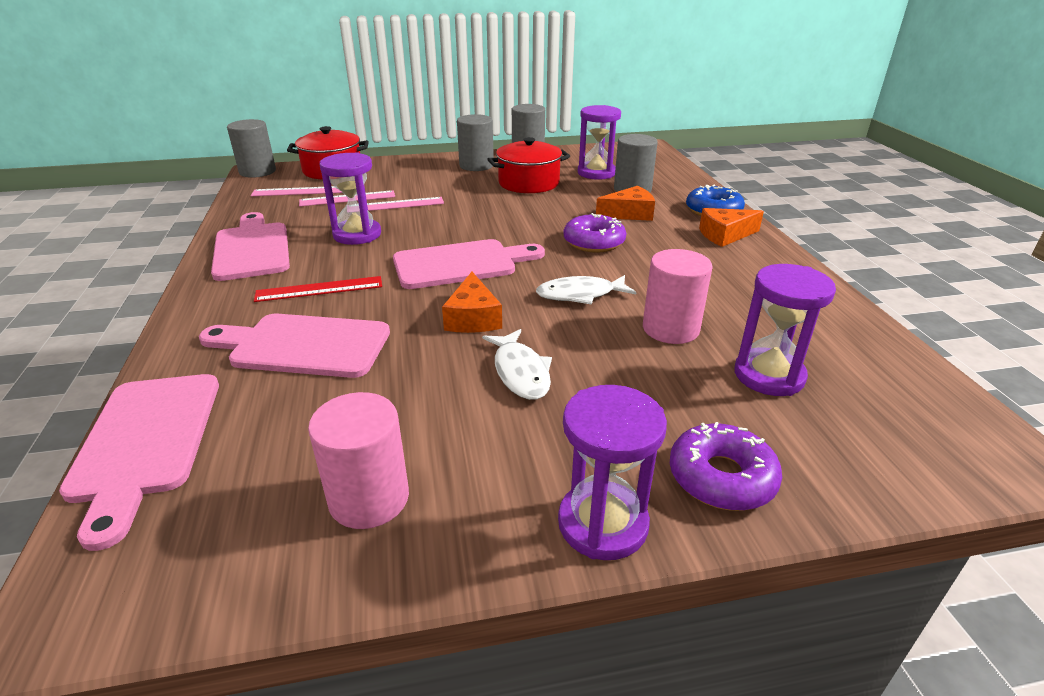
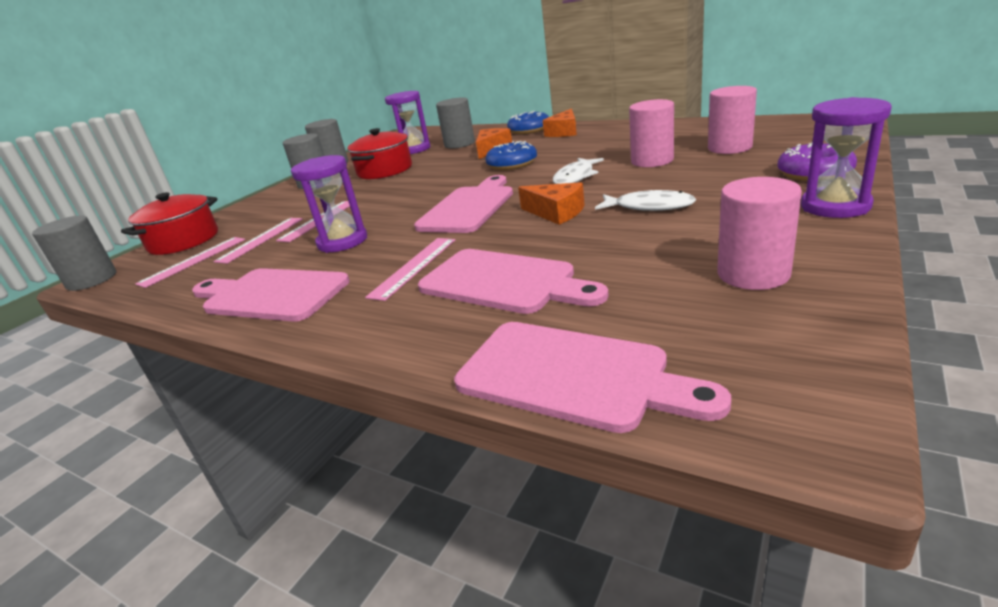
camera: 45 degrees left, 5 degrees down
pink cutting board [199,314,390,378] -> pink cutting board turned 105 degrees counterclockwise [418,249,609,314]
red ruler [254,276,382,302] -> pink ruler [365,238,455,301]
purple donut [564,213,626,253] -> blue donut [485,141,537,170]
purple hourglass [734,264,836,396] -> pink cylinder [708,86,757,154]

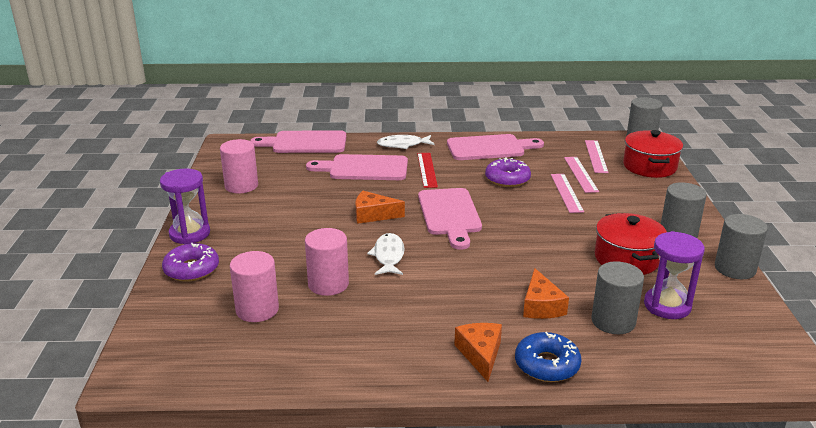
camera: 145 degrees right, 0 degrees up
purple hourglass [291,155,367,253] -> purple donut [485,157,531,187]
pink ruler [365,238,455,301] -> red ruler [417,153,438,188]
blue donut [485,141,537,170] -> none
white fish [595,190,696,211] -> white fish moved to [377,135,434,149]

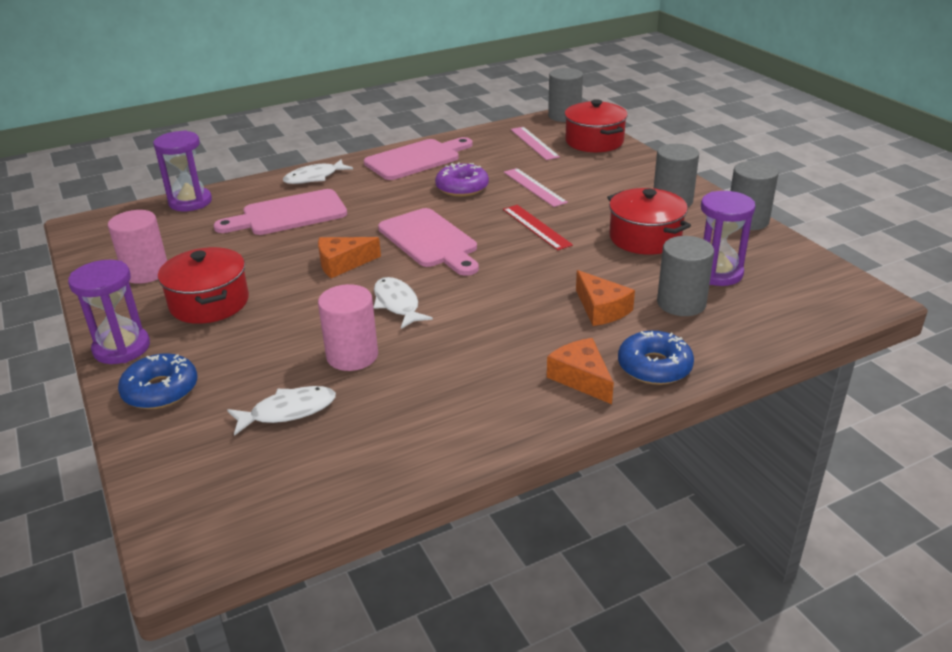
camera: 25 degrees left, 5 degrees up
purple donut [162,243,219,282] -> blue donut [118,353,197,409]
pink cylinder [230,251,279,322] -> white fish [227,386,336,436]
pink cutting board [250,130,346,153] -> purple hourglass [153,130,212,211]
red ruler [417,153,438,188] -> red ruler moved to [503,205,573,250]
pink ruler [564,157,599,193] -> none
none -> red pot [158,247,249,324]

